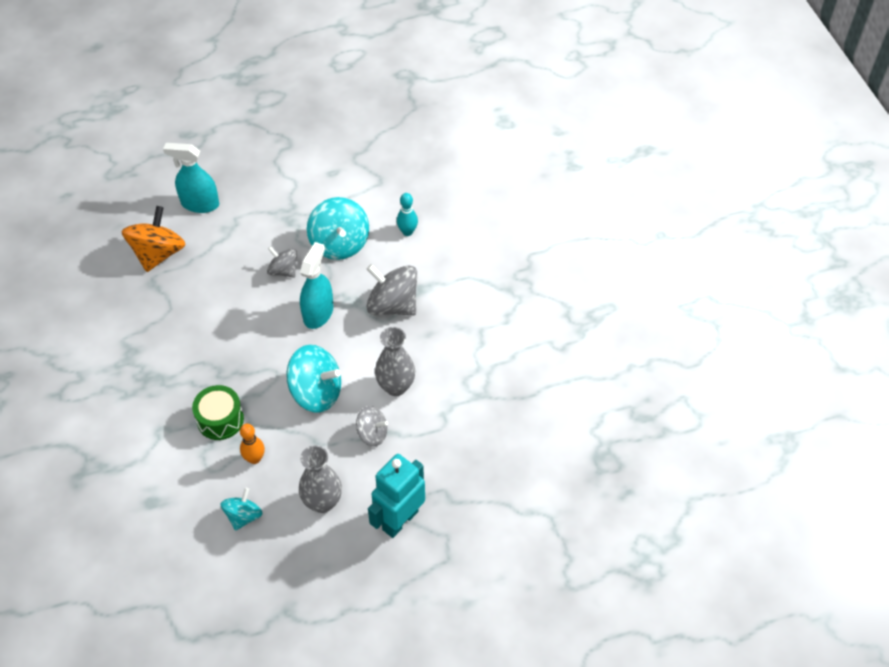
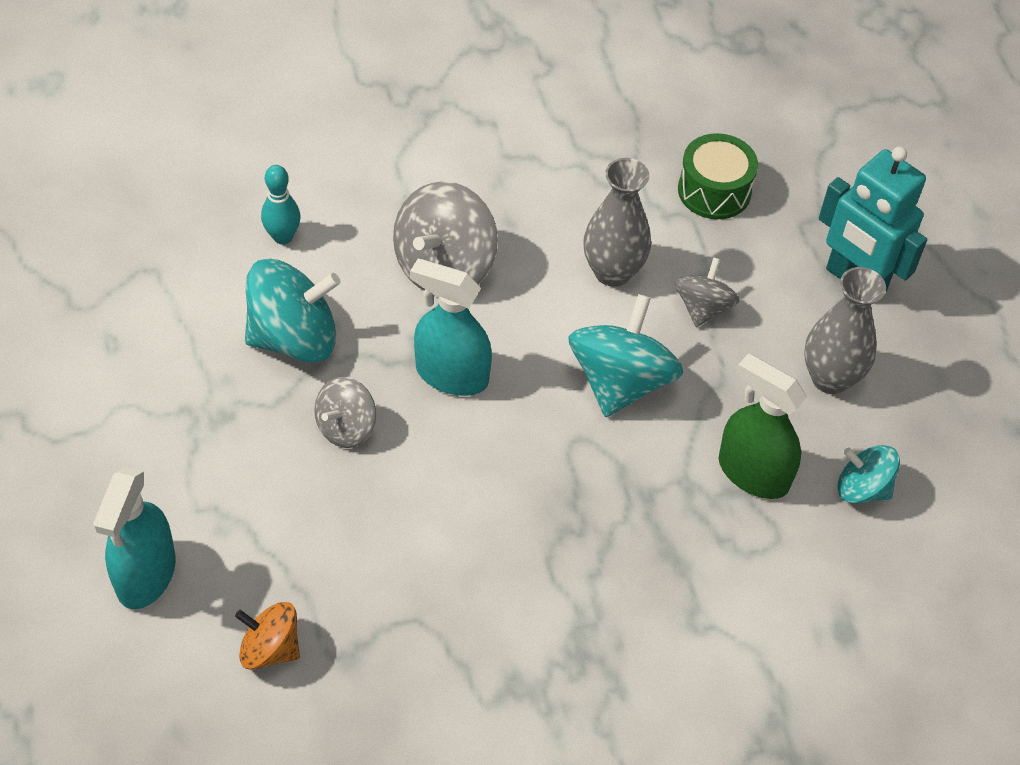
camera: 90 degrees left, 0 degrees up
orange spinning top [121,206,186,272] -> orange spinning top [235,602,300,670], size x0.59
green drum [192,385,244,440] -> green drum moved to [678,133,758,219]
orange bowling pin [240,424,265,464] -> green spray bottle [719,353,807,499]

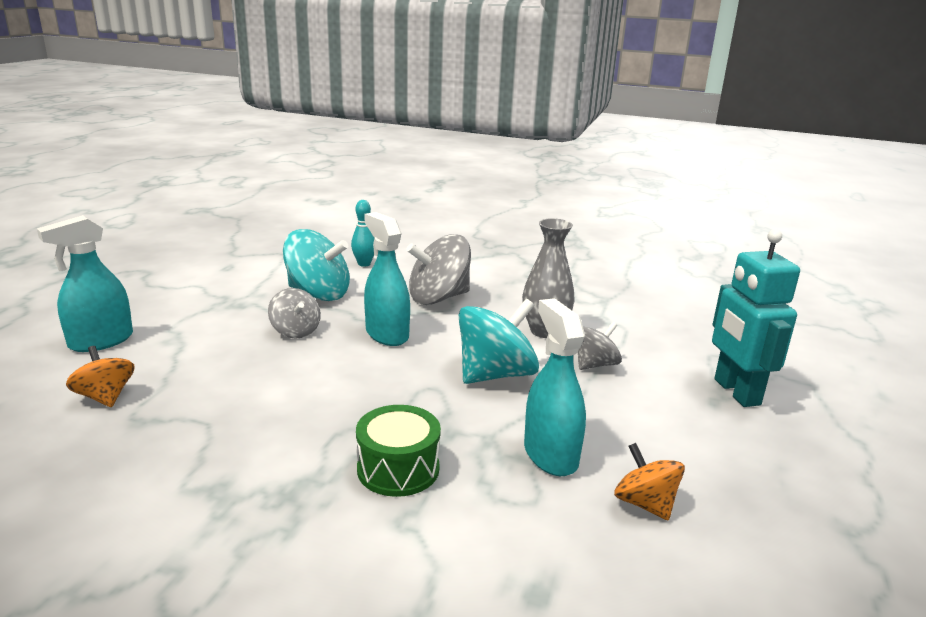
camera: 35 degrees right, 30 degrees down
grey spinning top [314,377,376,448] -> grey spinning top turned 105 degrees counterclockwise [268,288,321,339]
green drum [678,133,758,219] -> green drum moved to [356,405,441,497]
green spray bottle [719,353,807,499] -> turquoise spray bottle [524,298,586,476]
grey vase [804,267,886,394] -> none
turquoise spinning top [838,445,900,504] -> orange spinning top [614,443,685,521]

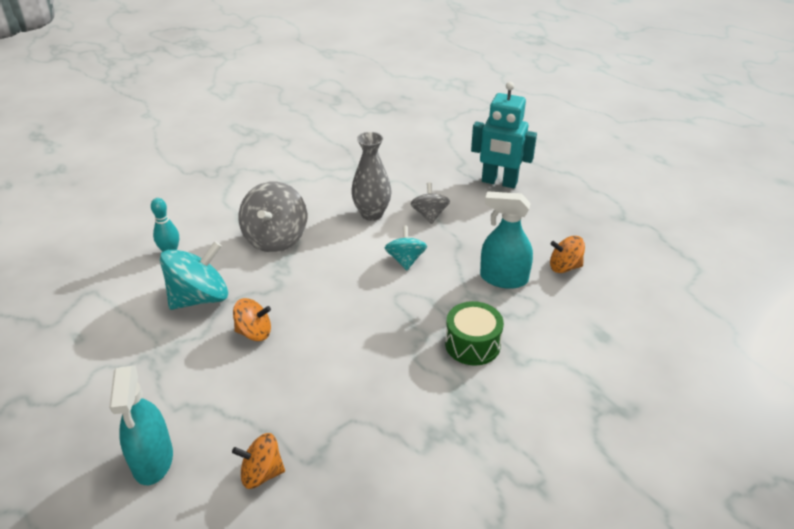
camera: 55 degrees left, 15 degrees up
grey spinning top [268,288,321,339] -> orange spinning top [233,298,271,341]
turquoise spray bottle [364,212,410,346] -> none
turquoise spinning top [459,299,539,384] -> turquoise spinning top [385,226,427,270], size x0.59

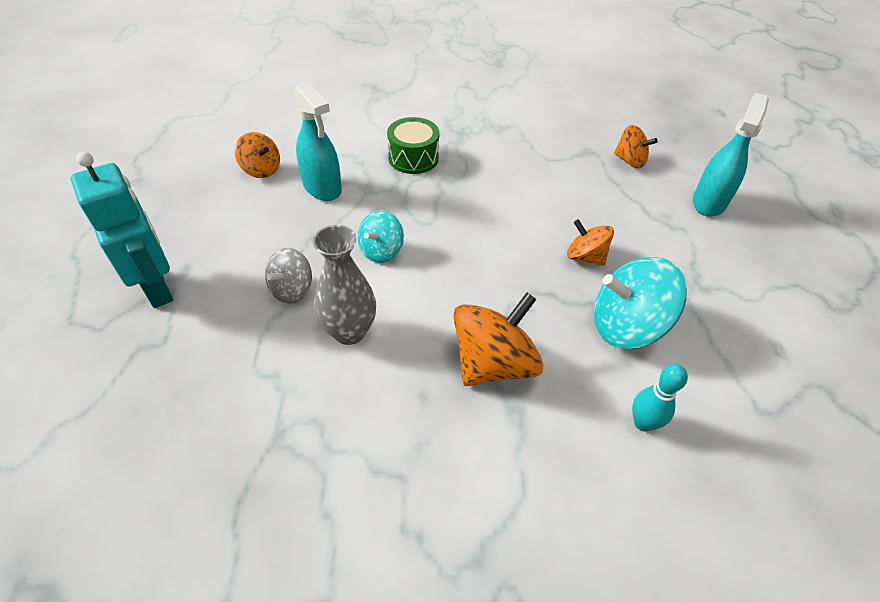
camera: 145 degrees left, 10 degrees up
grey spinning top [239,181,307,252] -> orange spinning top [454,293,543,386]

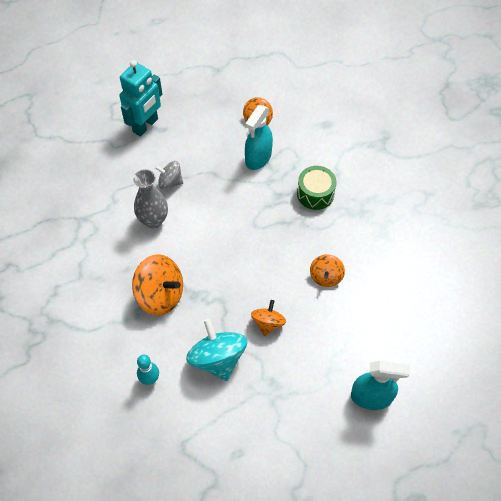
camera: 70 degrees right, 10 degrees up
turquoise spinning top [358,210,404,263] -> none
orange spinning top [614,125,658,169] -> orange spinning top moved to [310,254,345,287]

